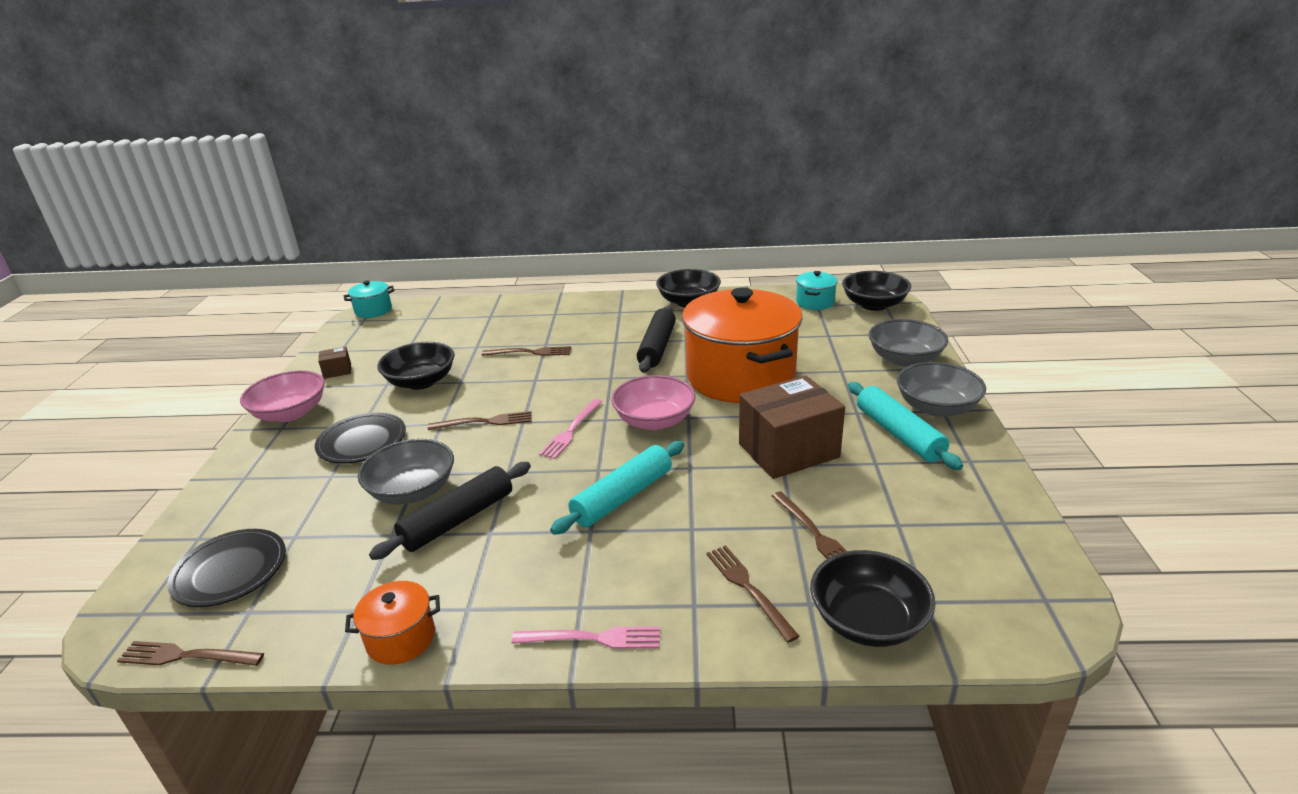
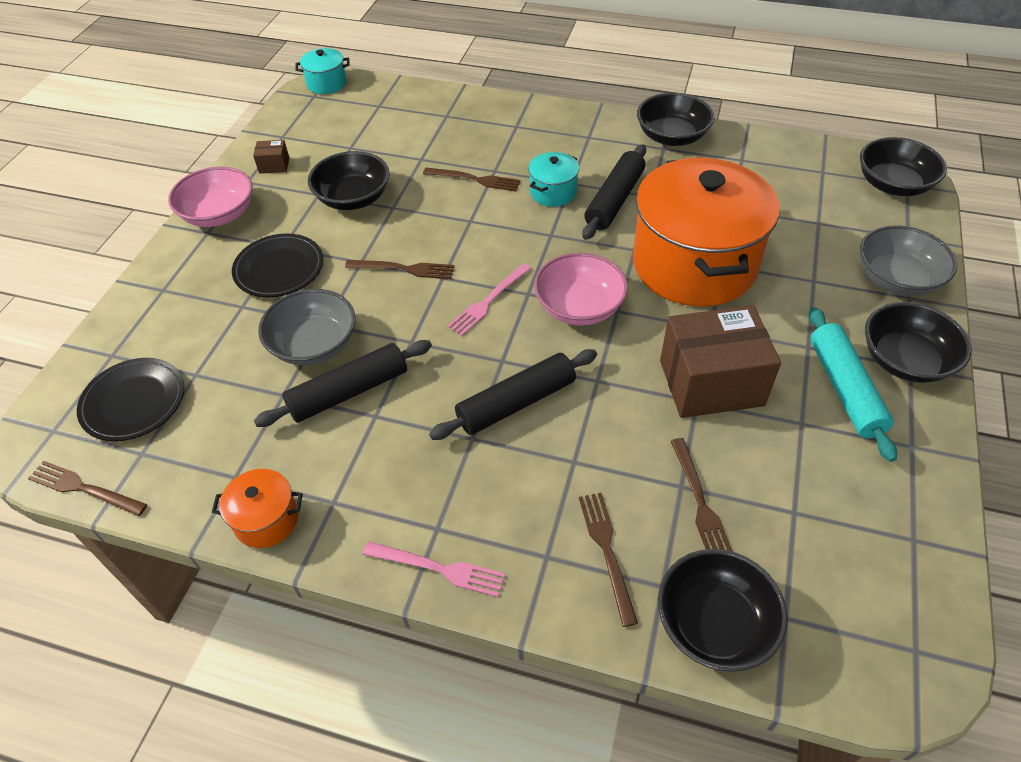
camera: 15 degrees right, 20 degrees up
turquoise rolling pin [550,441,684,535] -> black rolling pin [429,349,597,440]
turquoise pot [796,271,838,310] -> turquoise pot moved to [528,152,579,207]
grey bowl [897,362,986,417] -> black bowl [865,302,972,383]

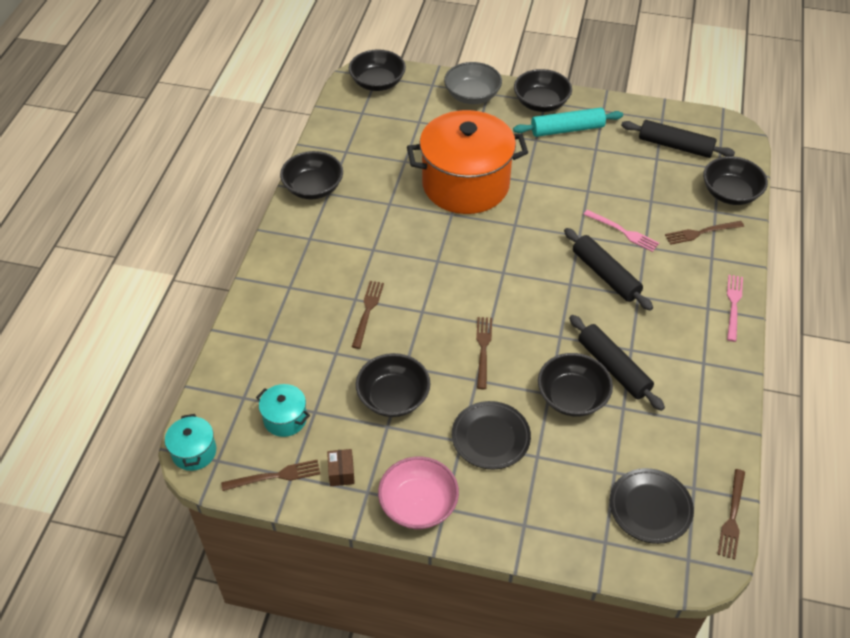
camera: 95 degrees left, 0 degrees up
orange pot [212,469,303,548] -> none
grey bowl [258,289,356,365] -> black bowl [538,353,613,417]
pink fork [447,263,532,336] -> pink fork moved to [583,210,659,252]
turquoise pot [528,152,579,207] -> turquoise pot moved to [256,384,310,437]
pink bowl [534,253,628,326] -> none
black rolling pin [582,144,646,240] -> black rolling pin moved to [621,120,735,158]
brown box [660,305,781,418] -> none
brown fork [671,438,733,552] -> brown fork moved to [221,460,320,491]

